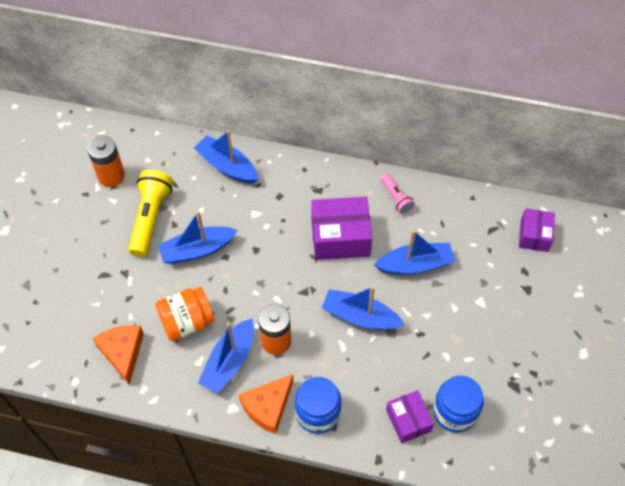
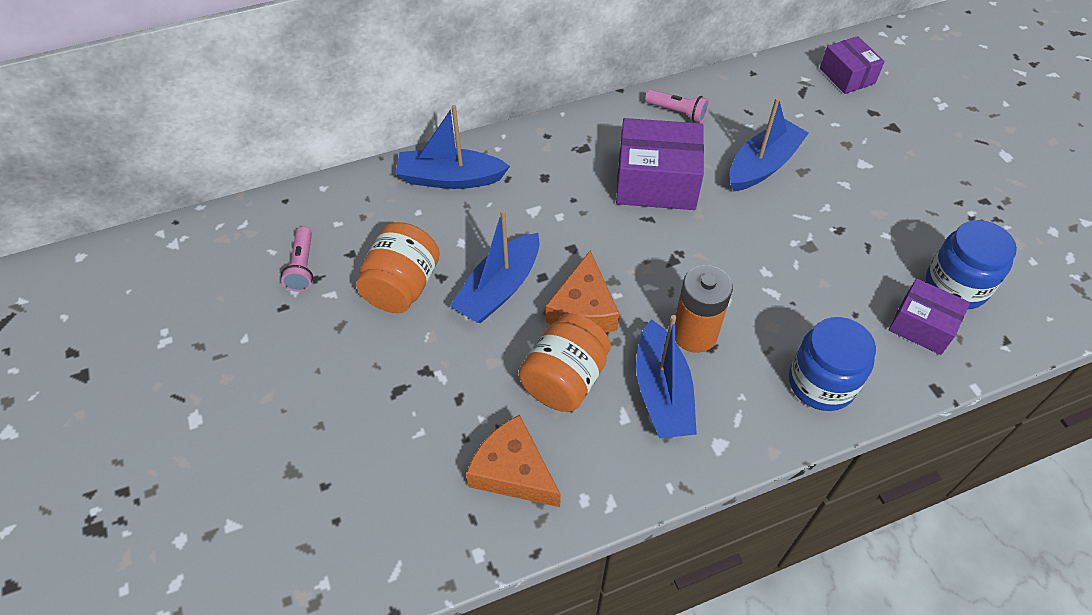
camera: 35 degrees left, 5 degrees down
orange battery [87,136,125,187] -> pink flashlight [281,227,313,292]
yellow flashlight [128,170,173,257] -> orange jar [356,222,440,313]
orange cheese [239,374,293,434] -> orange cheese moved to [546,250,619,333]
purple box [311,197,372,260] -> purple box turned 45 degrees clockwise [616,118,704,210]
blue boat [322,286,405,330] -> none

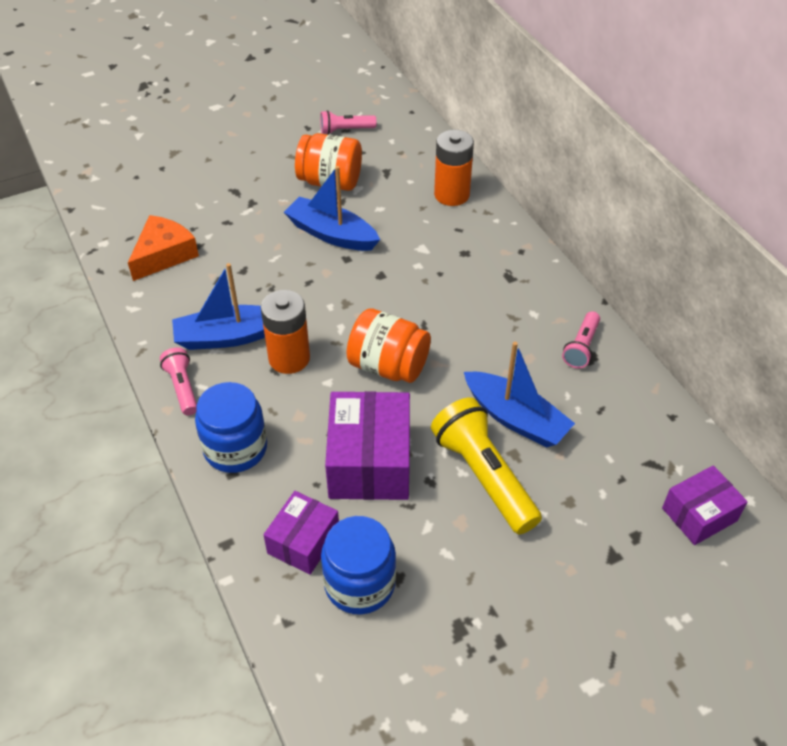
camera: 85 degrees right, 5 degrees down
blue boat [395,105,510,189] -> orange battery [434,130,474,206]
orange jar [519,313,611,412] -> orange jar moved to [346,308,431,383]
orange cheese [546,250,619,333] -> none
purple box [616,118,704,210] -> purple box moved to [325,391,410,500]
none -> pink flashlight [160,347,197,415]
none -> yellow flashlight [431,397,542,534]

